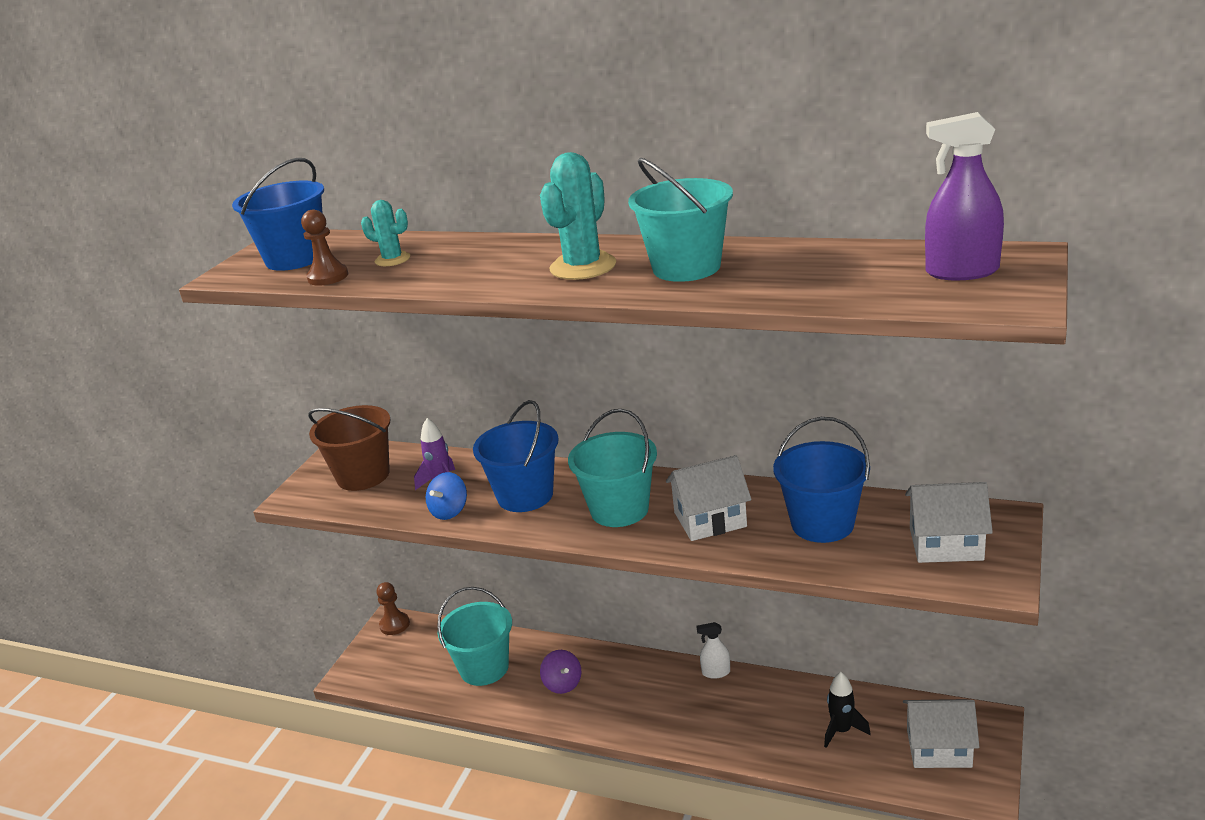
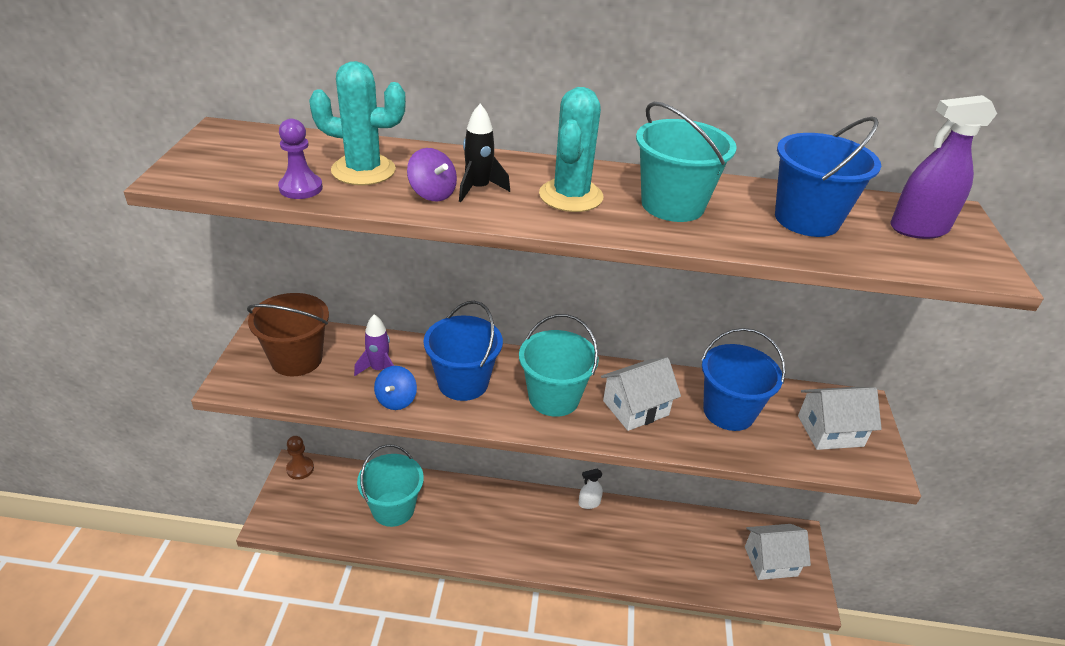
camera: 20 degrees left, 10 degrees up
blue bucket [232,158,324,271] -> blue bucket moved to [775,116,881,237]
brown pawn [301,210,348,286] -> purple pawn [278,119,323,199]
turquoise cactus [361,200,410,266] -> turquoise cactus [309,61,406,185], size x1.74
purple spinning top [540,650,581,694] -> purple spinning top moved to [407,148,457,201]
black rocket [824,672,871,748] -> black rocket moved to [459,104,510,202]

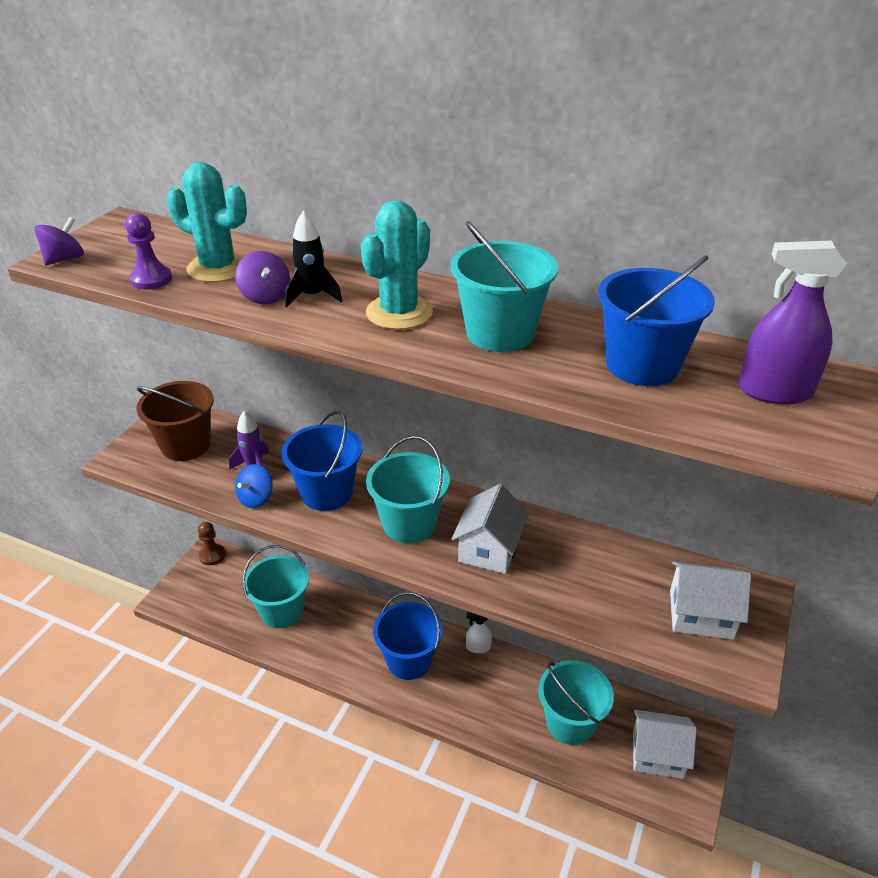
camera: 20 degrees right, 0 degrees up
white house [601,357,681,431] -> white house turned 60 degrees counterclockwise [451,484,529,574]
blue bucket [701,328,786,431] -> blue bucket moved to [373,592,443,680]
none -> purple spinning top [34,217,84,265]
none -> turquoise bucket [538,660,614,745]

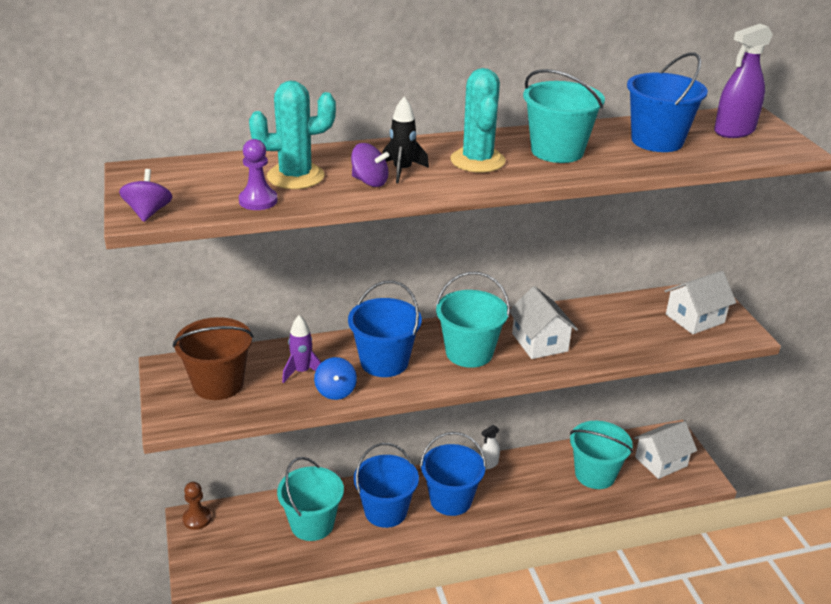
camera: 40 degrees left, 5 degrees down
none -> blue bucket [354,443,419,528]

